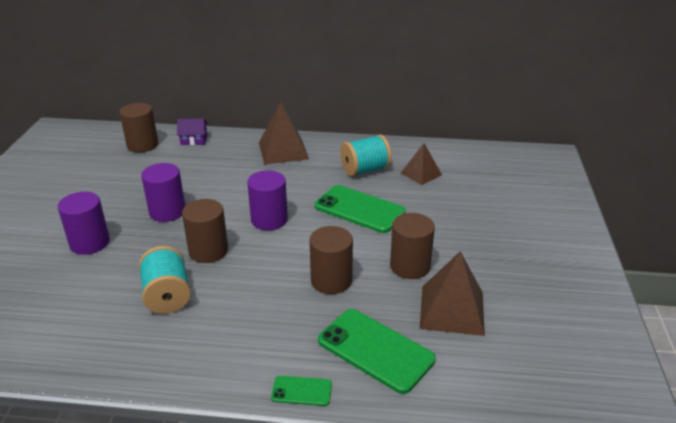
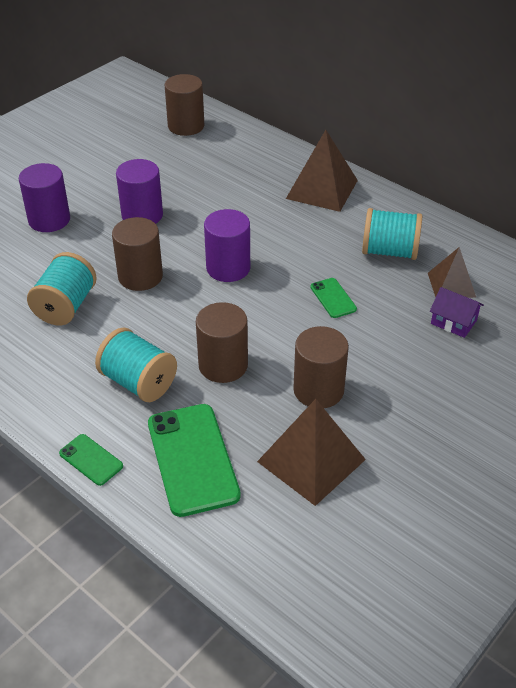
camera: 35 degrees right, 10 degrees up
purple house [177,119,208,145] -> purple house moved to [430,287,484,338]
green phone [315,185,406,233] -> green phone [310,278,357,318], size x0.49
none -> turquoise spool [95,328,177,402]

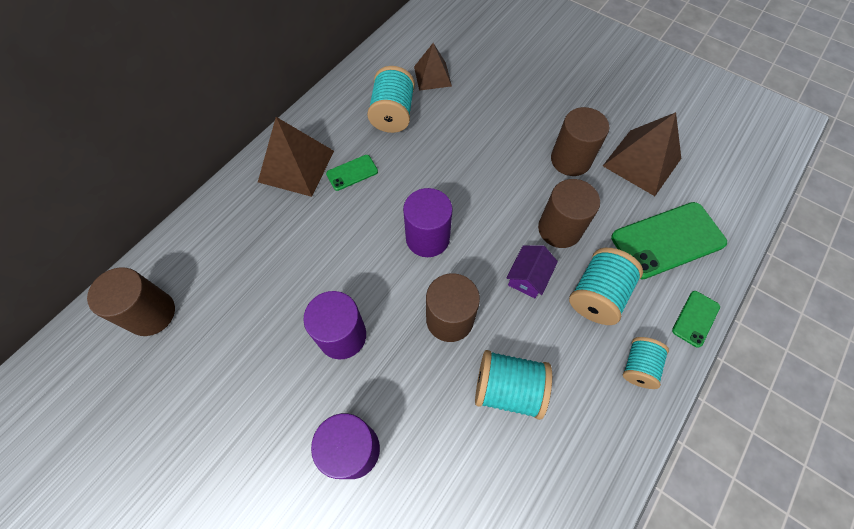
camera: 95 degrees left, 20 degrees up
green phone [310,278,357,318] -> green phone moved to [326,155,378,191]
purple house [430,287,484,338] -> purple house moved to [507,245,558,298]
none -> turquoise spool [623,337,669,389]

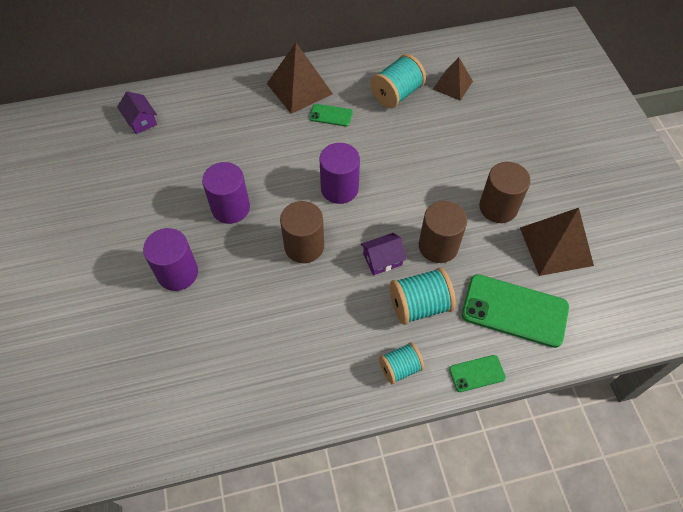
camera: 40 degrees right, 5 degrees down
brown cylinder [87,267,175,336] -> purple house [117,91,157,134]
turquoise spool [475,350,552,420] -> none

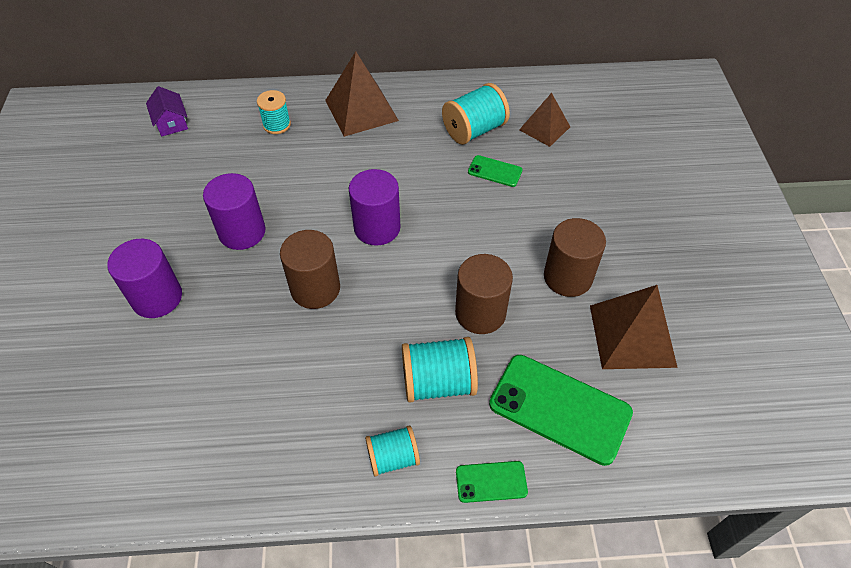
camera: 10 degrees right, 5 degrees down
green phone [309,104,353,127] -> green phone moved to [468,155,523,187]
purple house [361,233,407,275] -> none
none -> turquoise spool [257,90,291,134]

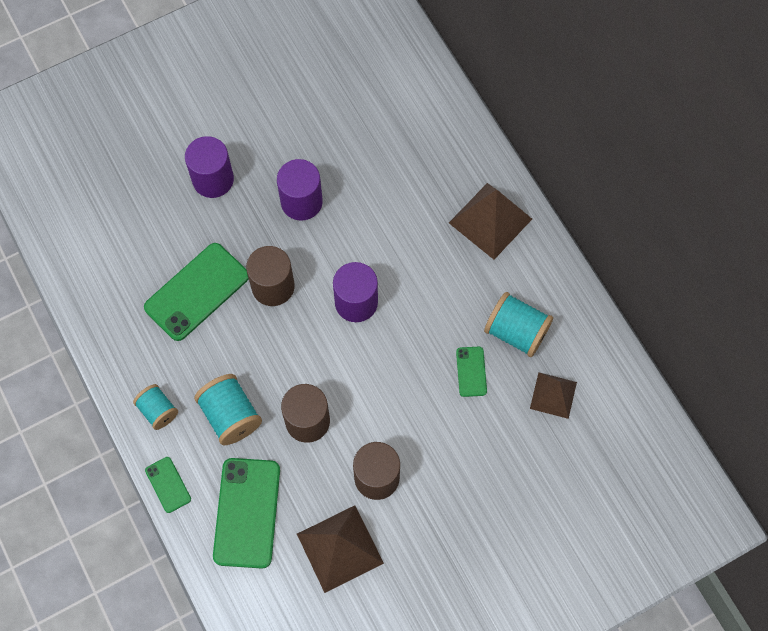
camera: 65 degrees right, 15 degrees up
purple house [146,86,188,136] -> none
turquoise spool [257,90,291,134] -> none
none -> green phone [144,243,249,341]

